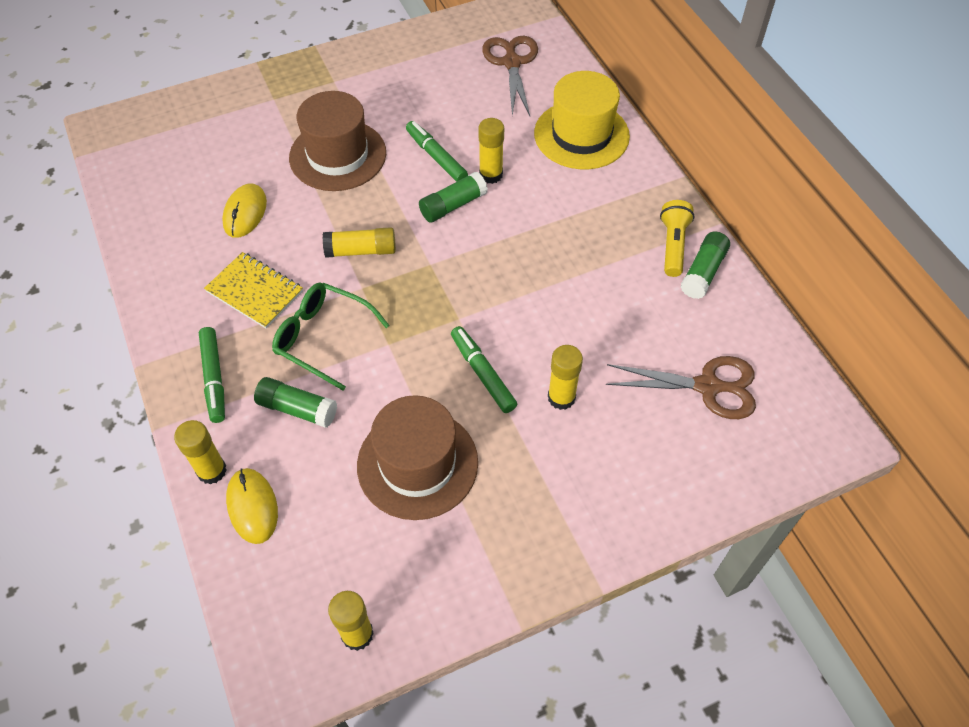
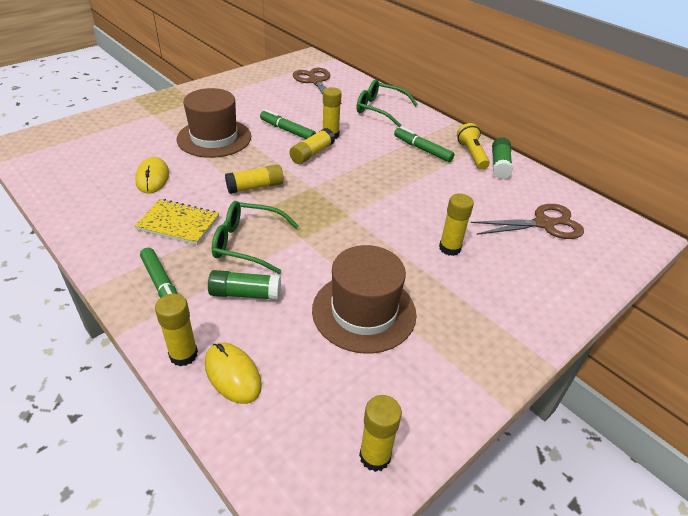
camera: 20 degrees left, 15 degrees down
green glue stick [419,172,488,222] -> yellow glue stick [290,128,335,164]
green marker [451,326,517,413] -> green marker moved to [394,127,455,162]
yellow hat [534,71,630,169] -> green glasses [357,79,418,127]

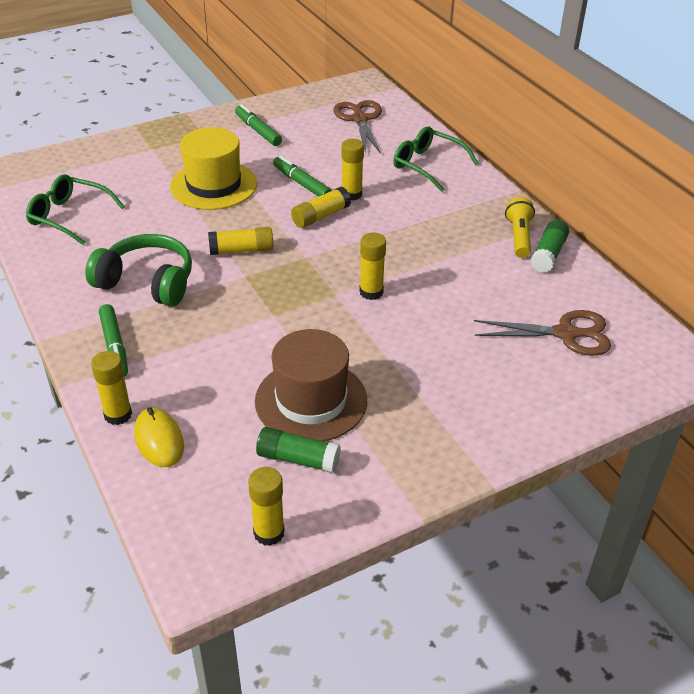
camera: 15 degrees right, 0 degrees up
yellow notebook [134,199,219,245] -> green headphones [85,234,192,306]
yellow mouse [135,157,169,194] -> none
brown hat [177,88,251,158] -> yellow hat [170,127,257,210]
green glue stick [208,270,281,300] -> green glue stick moved to [256,427,341,473]
green glasses [212,201,299,274] -> green glasses moved to [26,174,125,245]
green marker [394,127,455,162] -> green marker moved to [235,104,282,146]
yellow glue stick [439,193,474,256] -> yellow glue stick moved to [359,232,386,300]

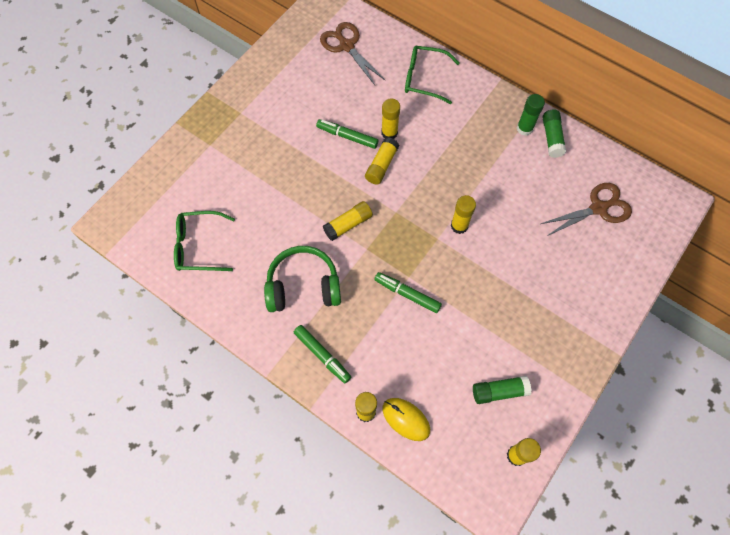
camera: 25 degrees left, 25 degrees up
yellow hat [170,127,257,210] -> none
green marker [235,104,282,146] -> green marker moved to [374,272,442,313]
brown hat [255,329,367,441] -> none
yellow flashlight [505,197,535,258] -> green glue stick [517,94,545,136]

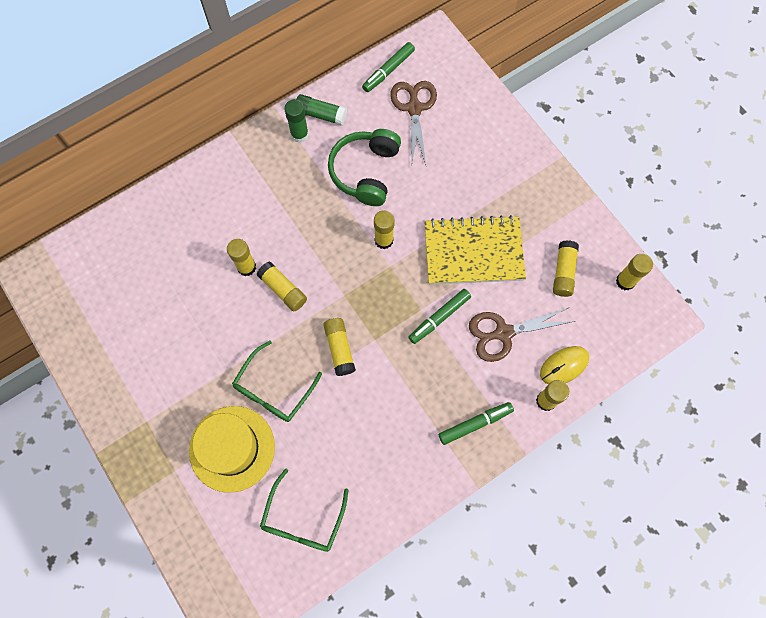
camera: 70 degrees left, 5 degrees up
green headphones [264,246,341,312] -> green headphones moved to [328,129,401,206]
green marker [316,119,378,149] -> green marker moved to [362,42,415,92]
brown scissors [320,22,385,85] -> brown scissors moved to [469,307,575,362]
green glasses [405,46,460,104] -> green glasses moved to [232,341,322,422]
green glue stick [473,376,531,404] -> yellow glue stick [553,240,579,297]
none -> yellow hat [189,406,275,493]
none -> yellow notebook [424,215,526,285]

